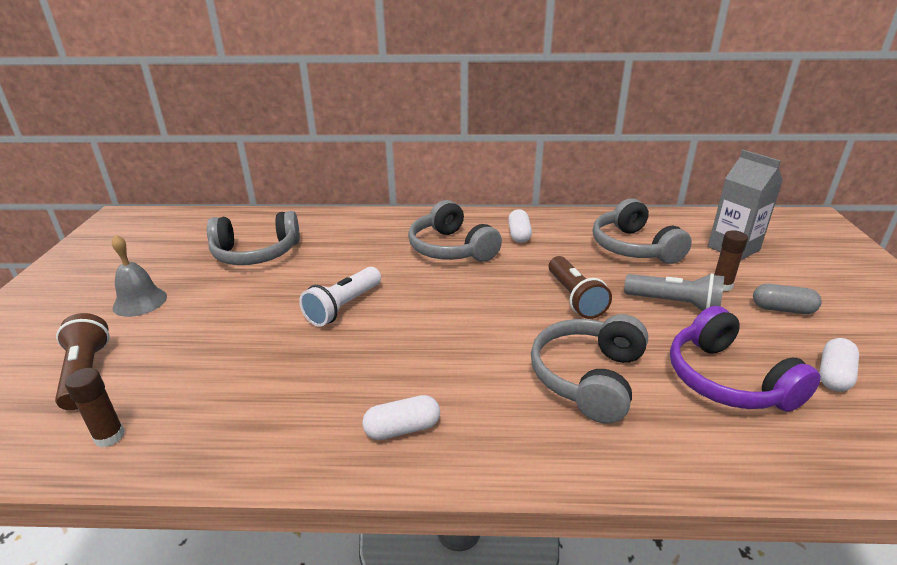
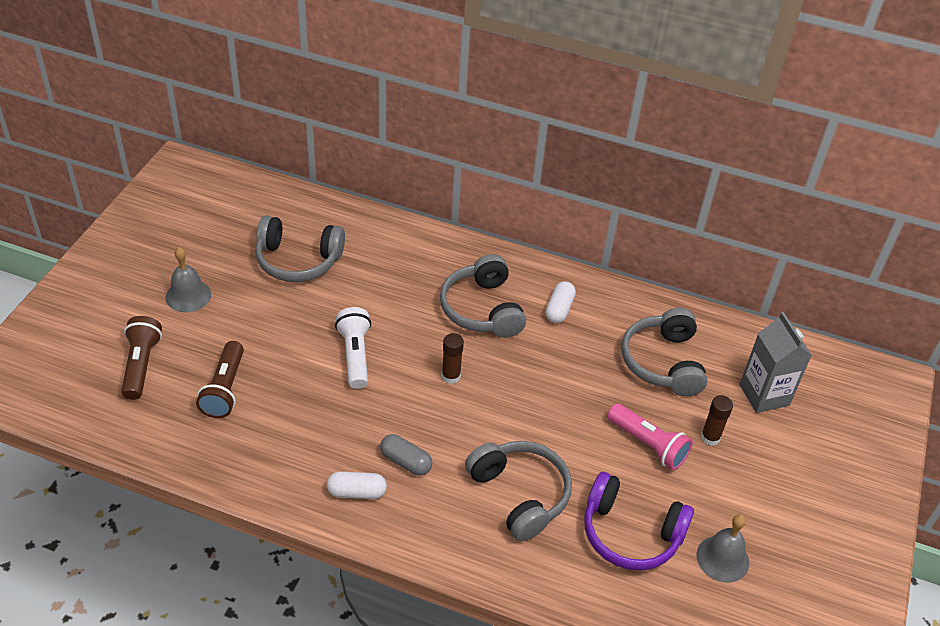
camera: 15 degrees right, 15 degrees up
brown glue stick [65,368,125,447] -> brown glue stick moved to [442,333,464,384]
white flashlight [299,267,381,327] -> white flashlight turned 120 degrees clockwise [335,307,371,389]
grey headphones [531,314,648,424] -> grey headphones turned 105 degrees clockwise [465,441,572,541]
brown flashlight [549,256,612,319] -> brown flashlight moved to [196,341,244,418]
grey flashlight [624,273,724,311] -> pink flashlight [607,403,693,470]
purple headphones [670,306,821,412] -> purple headphones turned 60 degrees counterclockwise [584,472,694,570]
grey capsule [753,284,822,314] -> grey capsule moved to [380,434,433,476]
white capsule [819,338,859,392] -> grey bell [696,514,749,583]

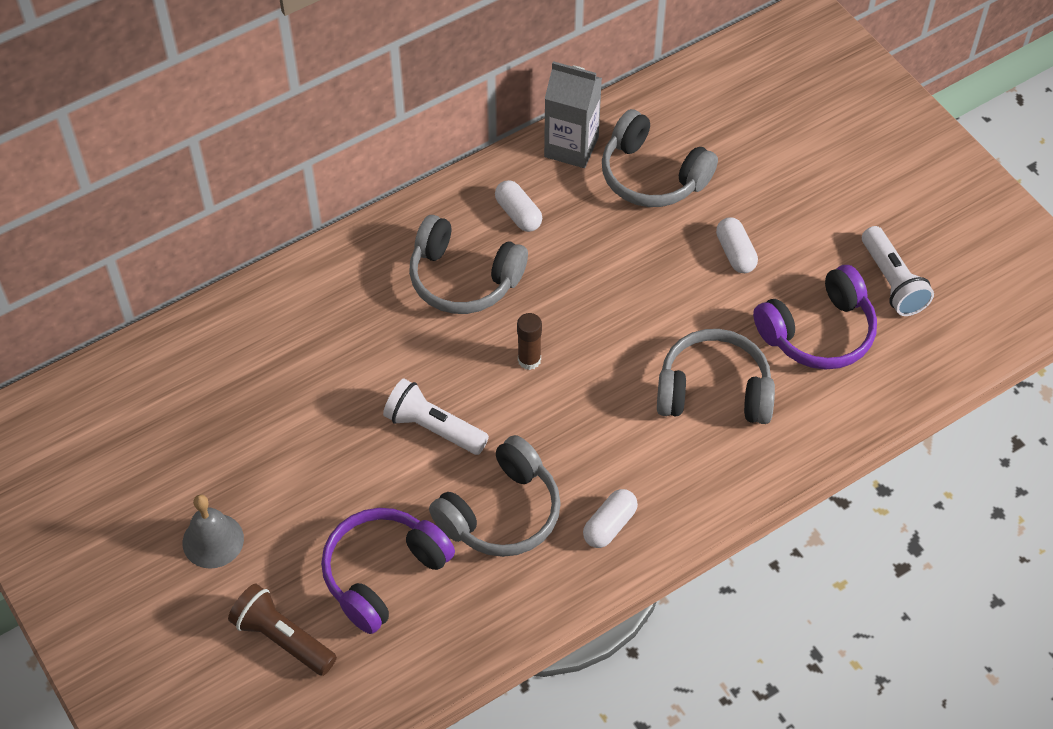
camera: 50 degrees left, 10 degrees up
brown flashlight [196,341,244,418] -> purple headphones [321,508,455,634]
grey headphones [255,216,345,282] -> grey headphones moved to [429,435,561,557]
grey capsule [380,434,433,476] -> none
pink flashlight [607,403,693,470] -> white capsule [716,217,758,273]
grey bell [696,514,749,583] -> white flashlight [862,226,934,316]
brown glue stick [701,395,733,446] -> none
grey carton [740,312,812,413] -> grey carton moved to [544,61,602,168]

